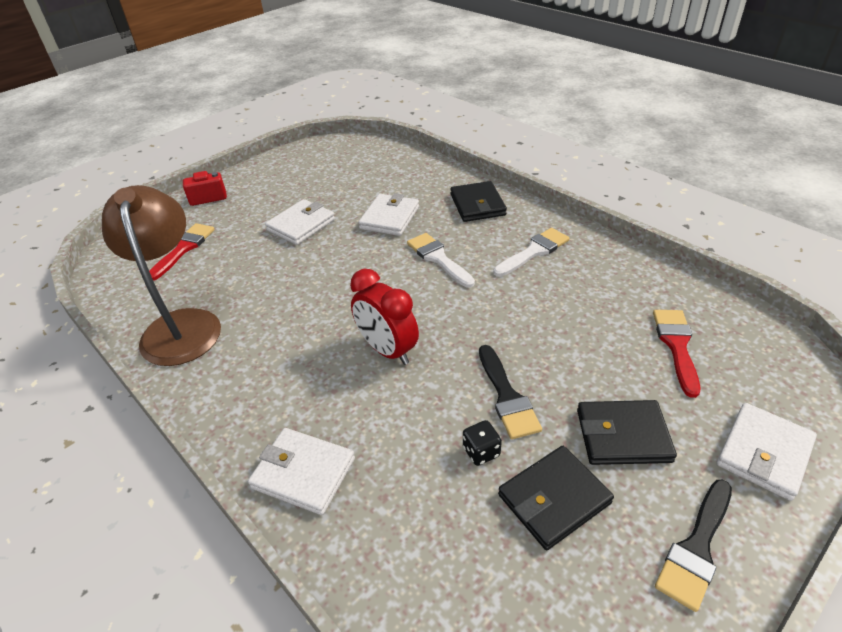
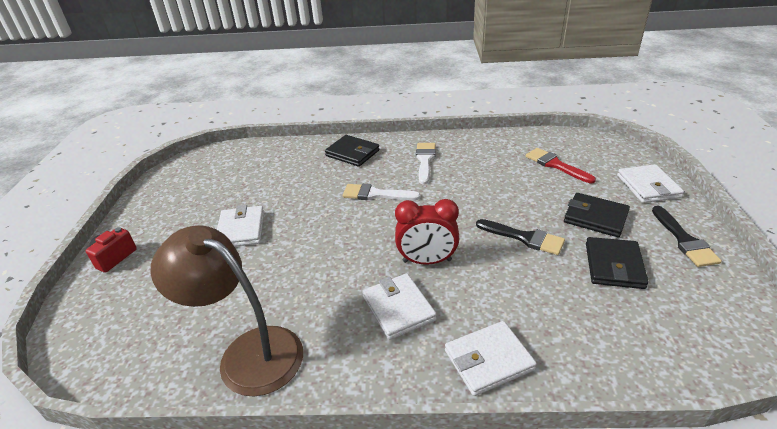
camera: 45 degrees left, 5 degrees down
red brush [149,223,215,281] -> none
white wallet [358,193,419,236] -> white wallet moved to [362,273,437,340]
black dice [463,420,502,466] -> none
black wallet [577,400,677,465] -> black wallet turned 75 degrees clockwise [564,193,630,237]

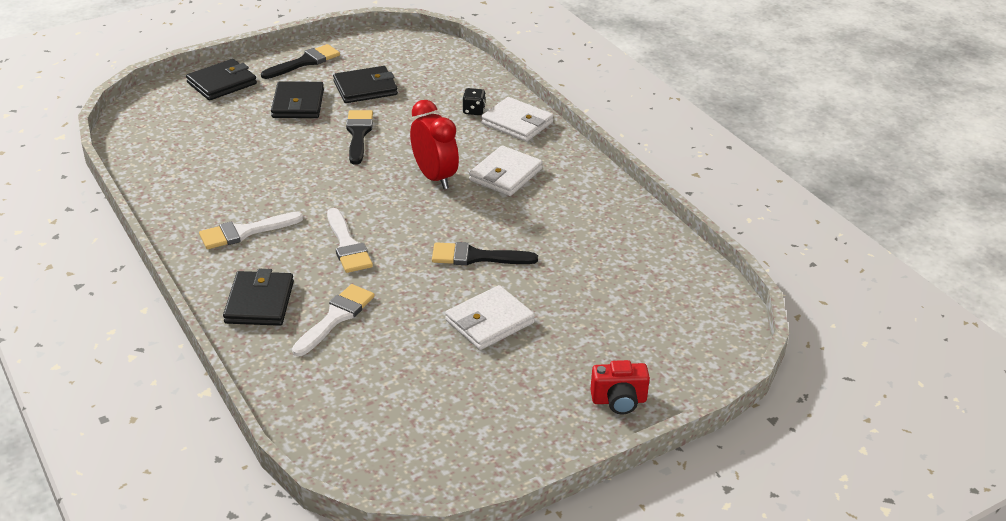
camera: 125 degrees left, 0 degrees up
brown lamp [151,226,303,397] -> none
red brush [526,148,596,183] -> none
white wallet [617,164,684,203] -> black wallet [186,59,257,100]
none -> white brush [292,284,375,357]
none -> black brush [432,242,538,265]
none -> black dice [462,88,486,115]

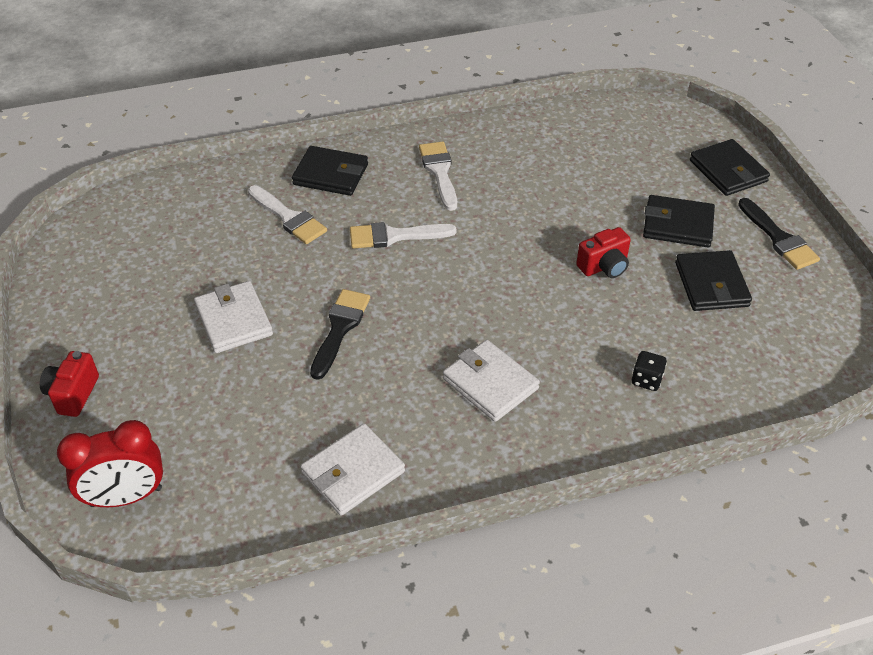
camera: 105 degrees right, 10 degrees up
black brush [346,110,373,165] -> red camera [576,227,631,278]
red clock [410,100,459,189] -> red clock moved to [57,420,163,507]
white wallet [481,97,554,142] -> white wallet moved to [300,424,405,516]

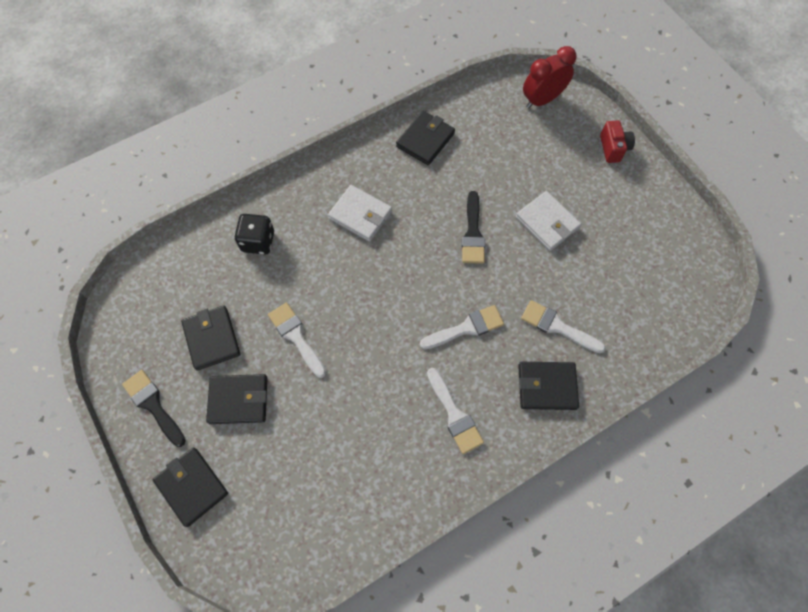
camera: 165 degrees right, 20 degrees up
white wallet [300,424,405,516] -> black wallet [396,111,455,165]
red camera [576,227,631,278] -> white brush [268,303,326,378]
black dice [632,351,667,391] -> black dice [234,214,274,255], size x1.62

